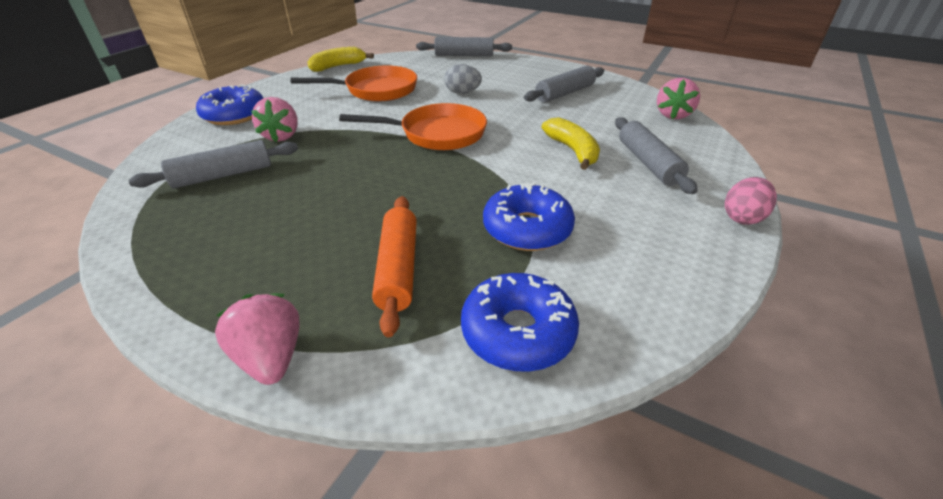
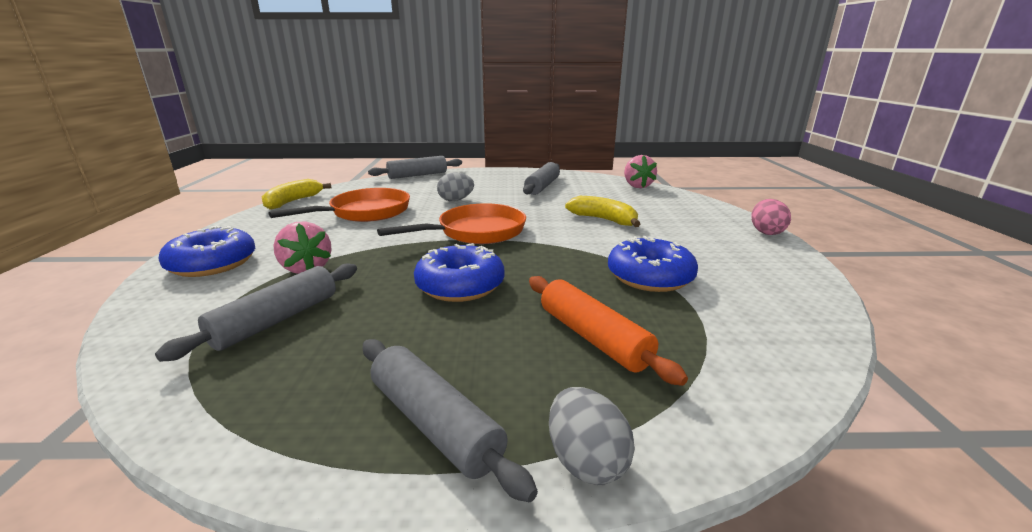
camera: 30 degrees left, 15 degrees down
pink strawberry [215,294,299,385] -> grey egg [549,387,635,485]
blue donut [461,273,579,372] -> blue donut moved to [414,243,504,302]
grey rolling pin [615,117,698,194] -> grey rolling pin moved to [363,339,538,502]

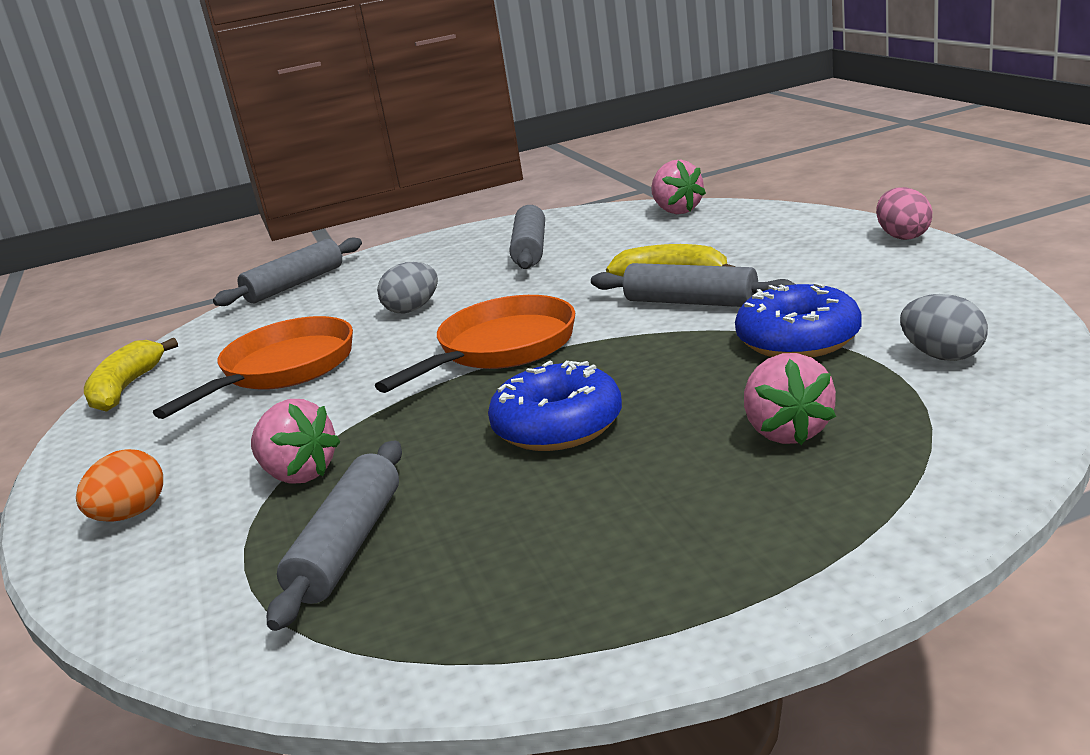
camera: 15 degrees left, 0 degrees up
blue donut [159,226,255,277] -> orange egg [76,449,163,522]
grey rolling pin [363,339,538,502] -> grey rolling pin moved to [591,263,795,307]
orange rolling pin [529,276,688,386] -> pink strawberry [744,353,836,445]
grey egg [549,387,635,485] -> grey egg moved to [900,294,988,361]

